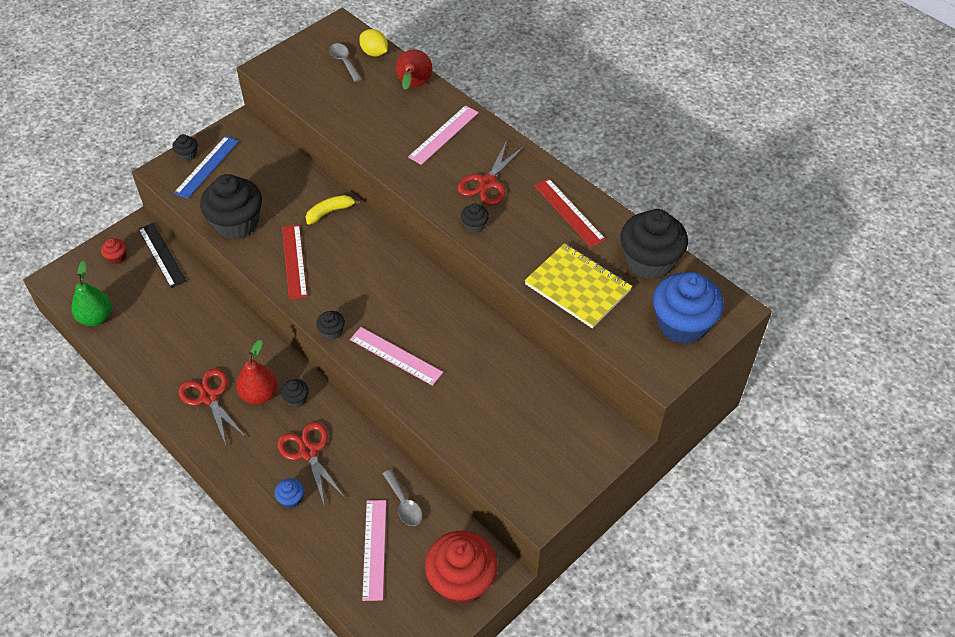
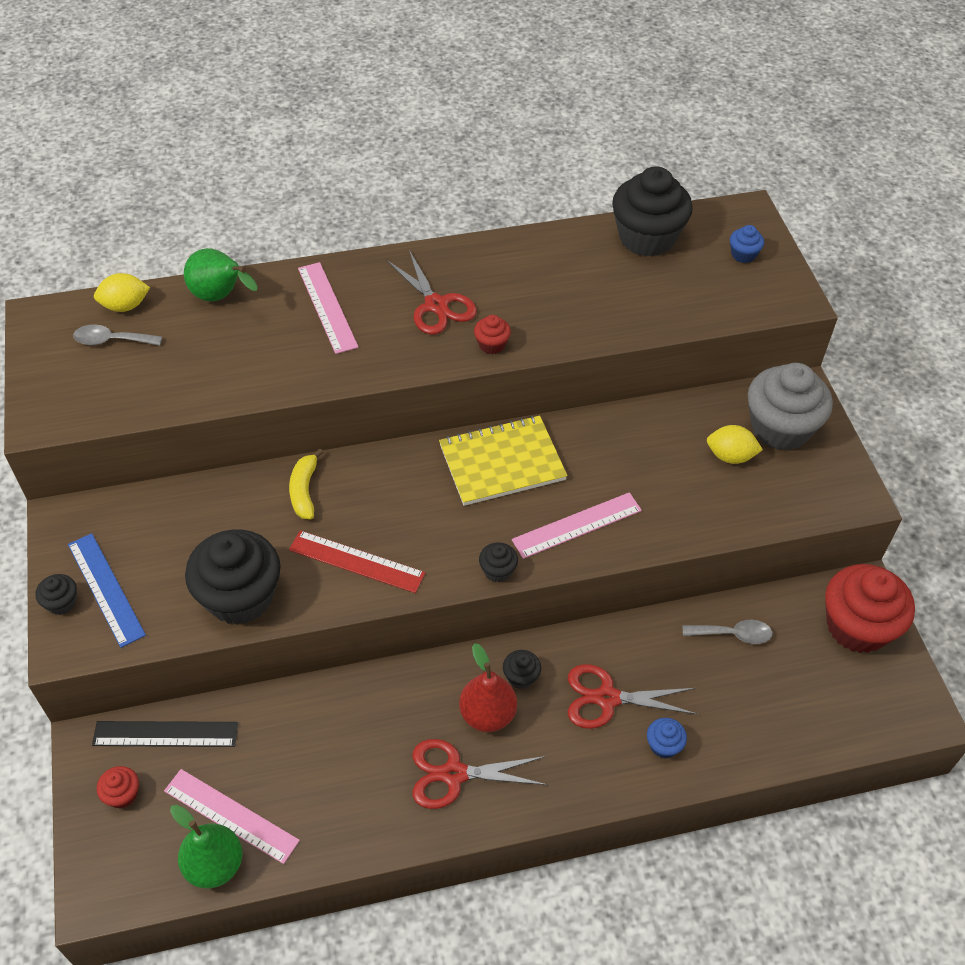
camera: 60 degrees left, 0 degrees up
pink ruler [362,500,386,601] -> pink ruler moved to [164,769,300,864]
red pear [396,49,432,90] -> green pear [184,248,258,302]
black cupcake [461,203,489,233] -> red cupcake [474,315,511,354]
yellow notebook [525,243,632,329] -> yellow notebook moved to [439,415,567,506]
red ruler [534,178,606,247] -> none
blue cupcake [653,272,724,344] -> blue cupcake [730,225,764,263], size x0.43
none -> yellow lemon [707,425,763,464]
none -> grey cupcake [748,363,833,451]

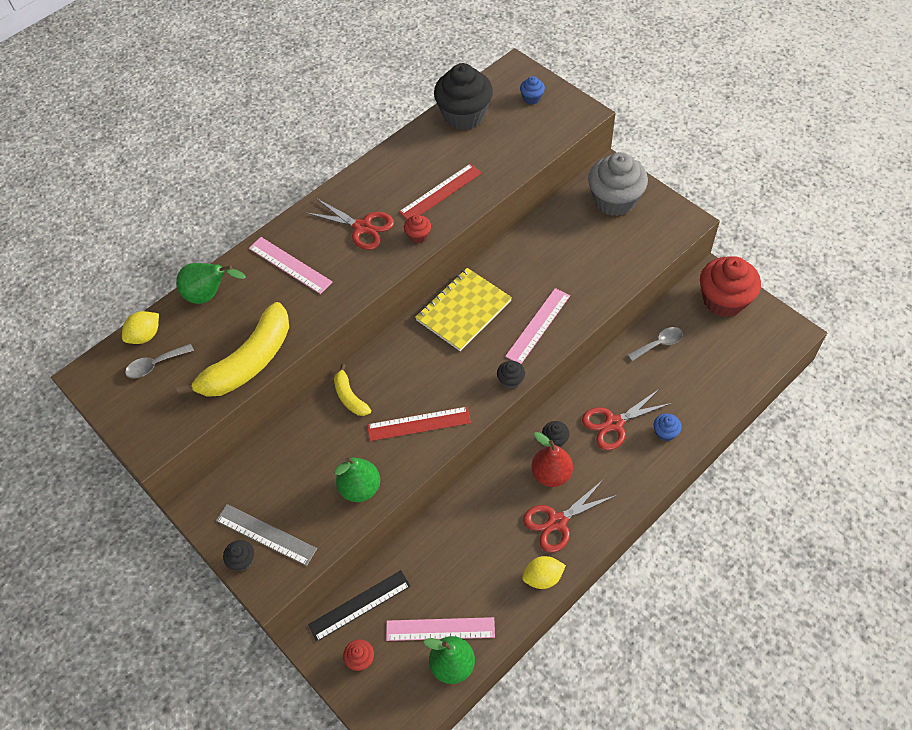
camera: 25 degrees left, 5 degrees up
blue ruler [68,533,146,648] -> grey ruler [216,504,317,566]
black cupcake [185,529,281,625] -> green pear [334,457,380,502]
yellow lemon [707,425,763,464] -> yellow lemon moved to [522,556,566,589]
none -> yellow banana [176,302,289,397]
none -> red ruler [399,163,482,219]

